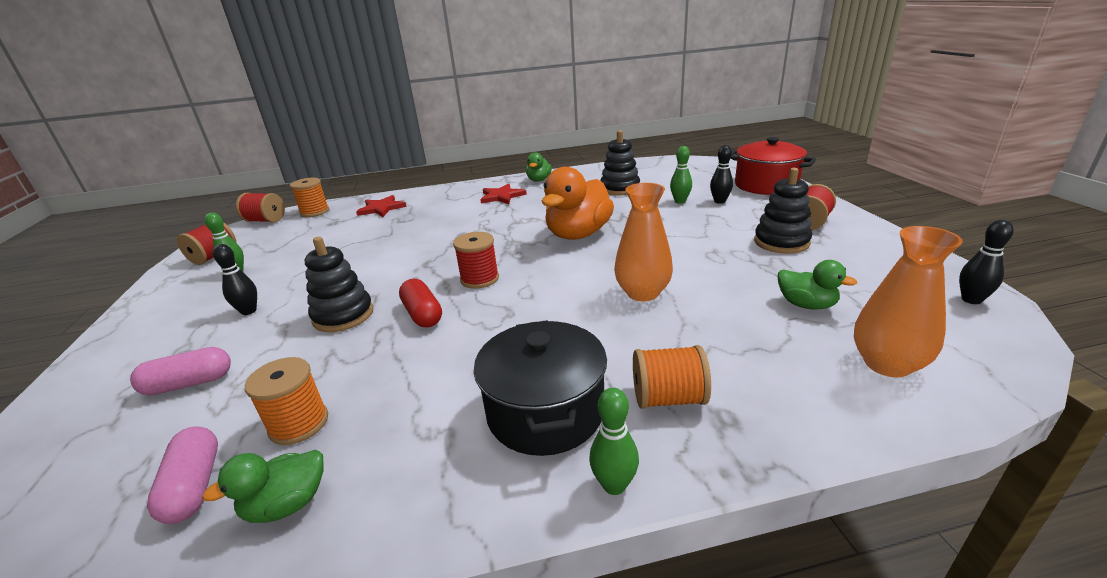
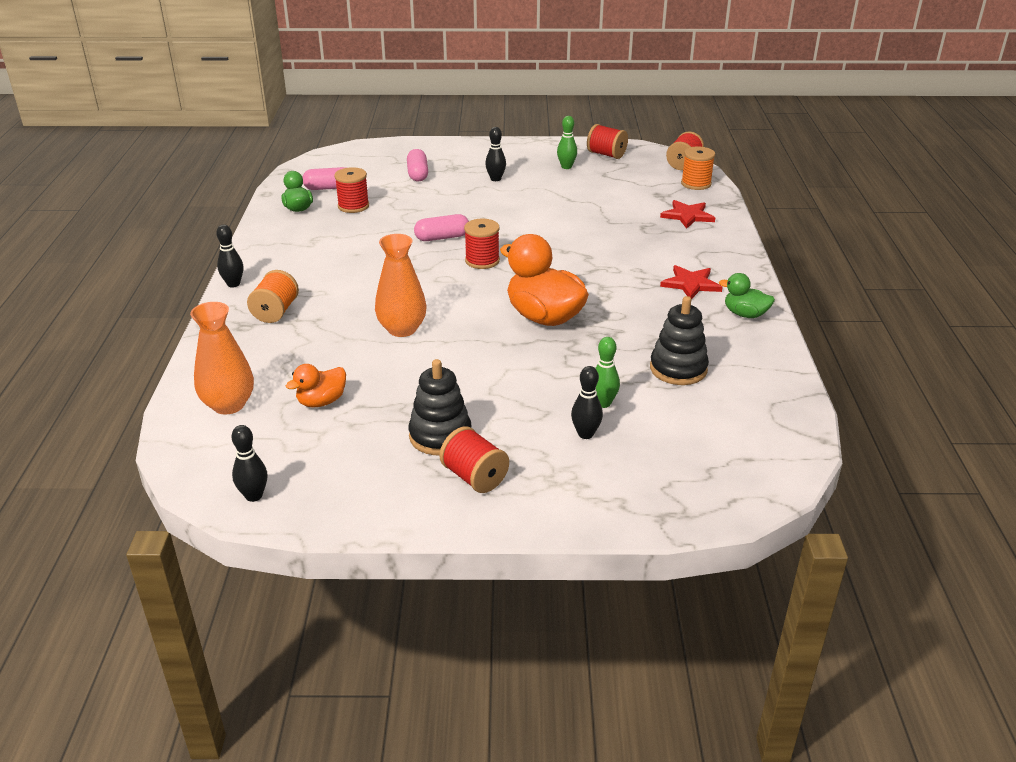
camera: 100 degrees right, 5 degrees up
orange spool [245,357,328,445] -> red spool [334,167,369,213]
black stacking toy [305,237,373,332] -> none
red capsule [399,279,442,327] -> pink capsule [414,214,469,241]
black pot [474,320,607,456] -> none
green bowling pin [589,388,639,495] -> black bowling pin [216,225,243,288]
red pot [730,137,816,195] -> none
green duck [778,260,857,310] -> orange duck [286,364,346,407]

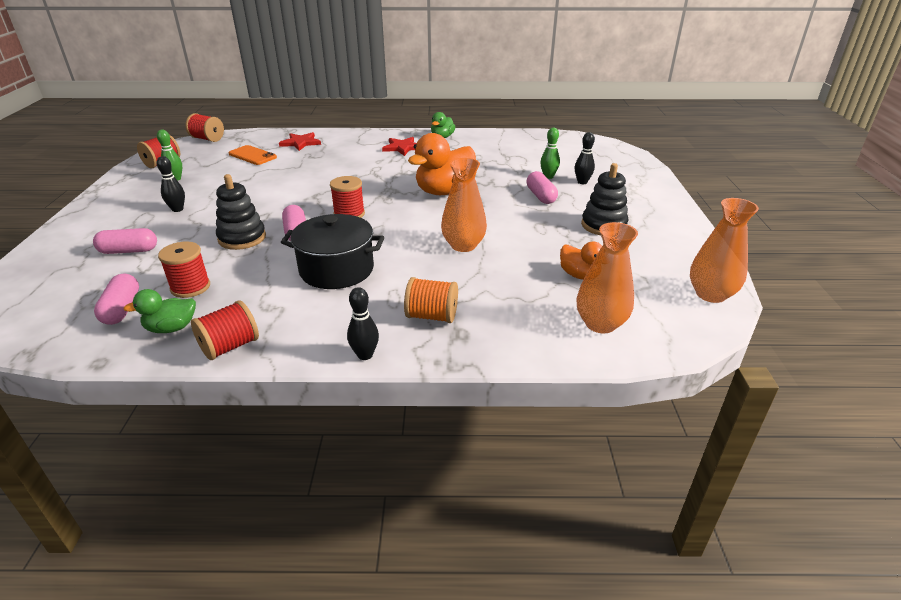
camera: 90 degrees left, 0 degrees up
black bowling pin [231,425,268,502] -> orange vase [690,198,759,303]
red spool [439,426,509,493] -> red spool moved to [191,300,259,360]
black stacking toy [650,296,709,385] -> black stacking toy moved to [216,174,266,250]
orange spool [681,146,715,190] -> none
none -> orange phone [229,145,277,165]
none -> black pot [281,214,384,289]
none -> pink capsule [526,171,558,204]

